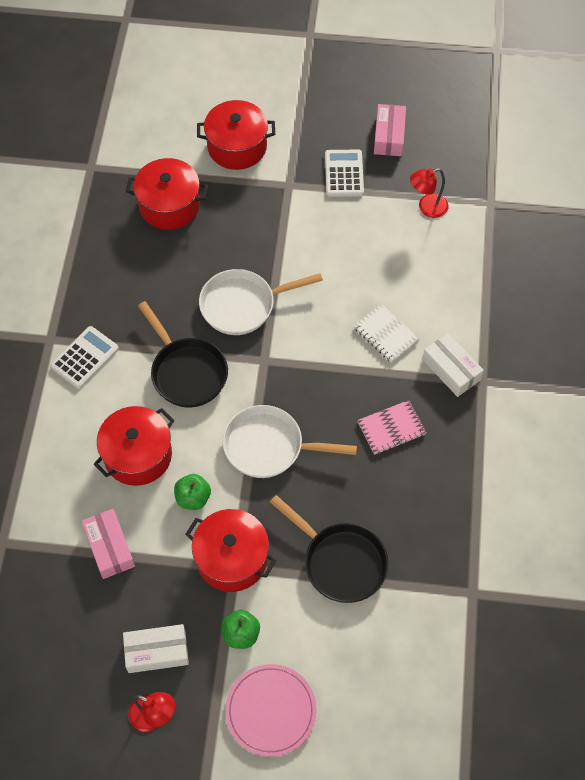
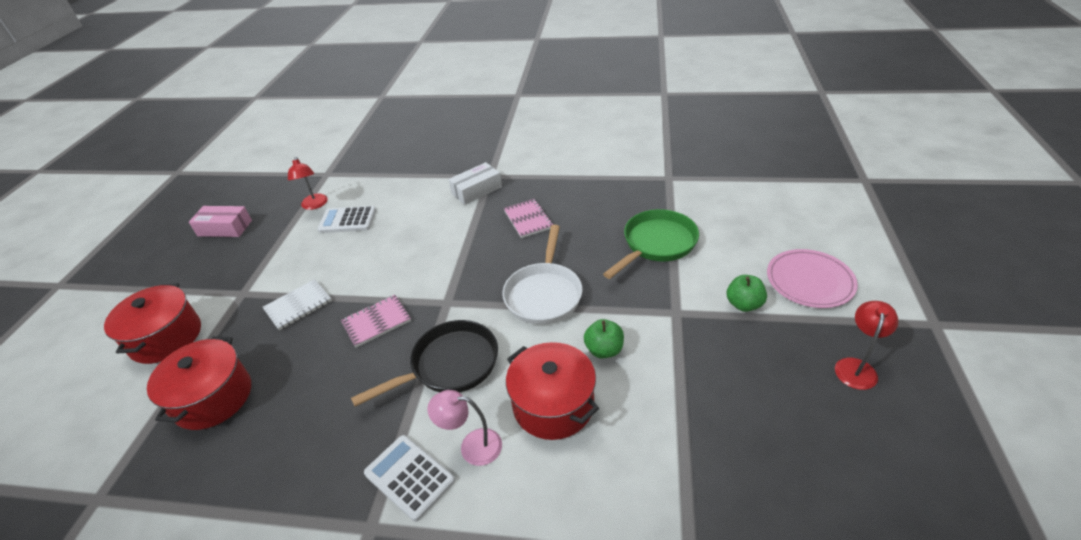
camera: 85 degrees left, 20 degrees down
pink box [81,509,135,579] -> none
white box [123,624,189,673] -> none
red pot [186,509,276,592] -> none
white pan [199,269,323,335] -> pink notebook [341,295,411,348]
black pan [270,495,389,603] -> green pan [603,209,699,279]
white calculator [325,150,364,197] -> white calculator moved to [317,206,376,233]
white notebook [354,304,419,363] -> white notebook moved to [262,279,332,330]
none -> pink lamp [427,390,502,466]

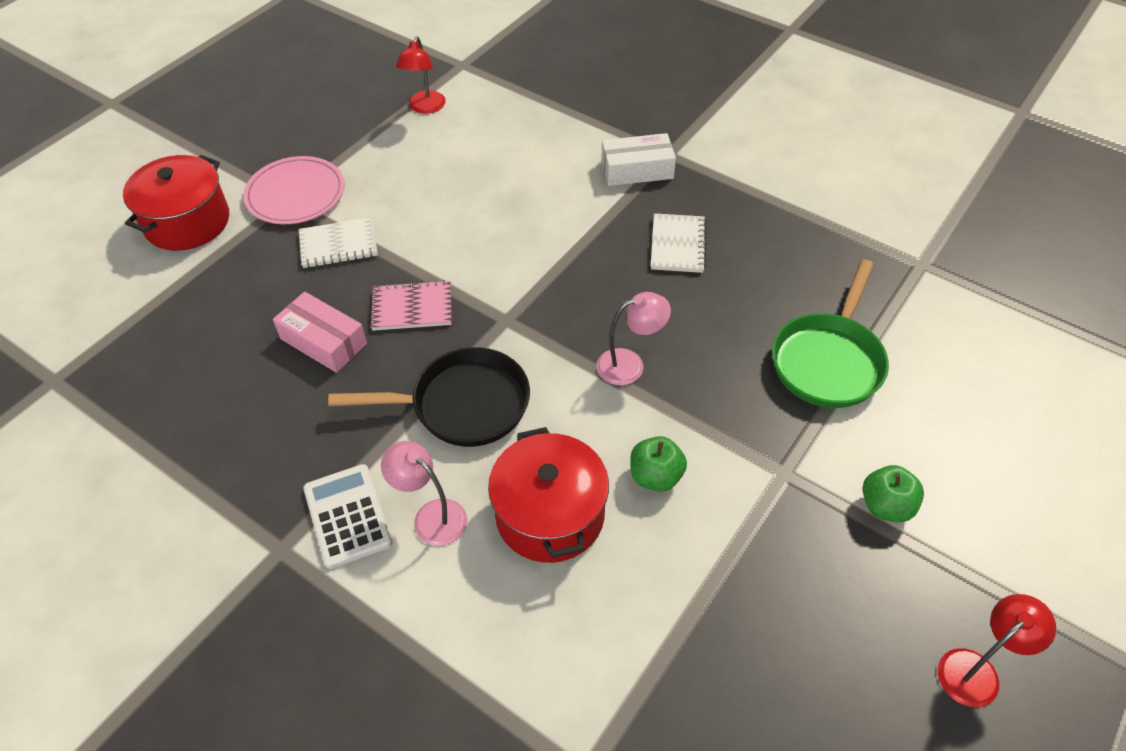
camera: 25 degrees right, 10 degrees up
red pot [147,336,251,430] -> none
pink box [189,206,252,237] -> pink box moved to [273,292,367,373]
white calculator [317,206,376,233] -> none
white pan [502,225,582,325] -> pink lamp [596,292,671,386]
pink notebook [504,199,554,238] -> white notebook [651,213,707,273]
green pan [603,209,699,279] -> green pan turned 135 degrees clockwise [772,259,889,408]
pink plate [767,249,858,308] -> pink plate moved to [243,156,345,224]

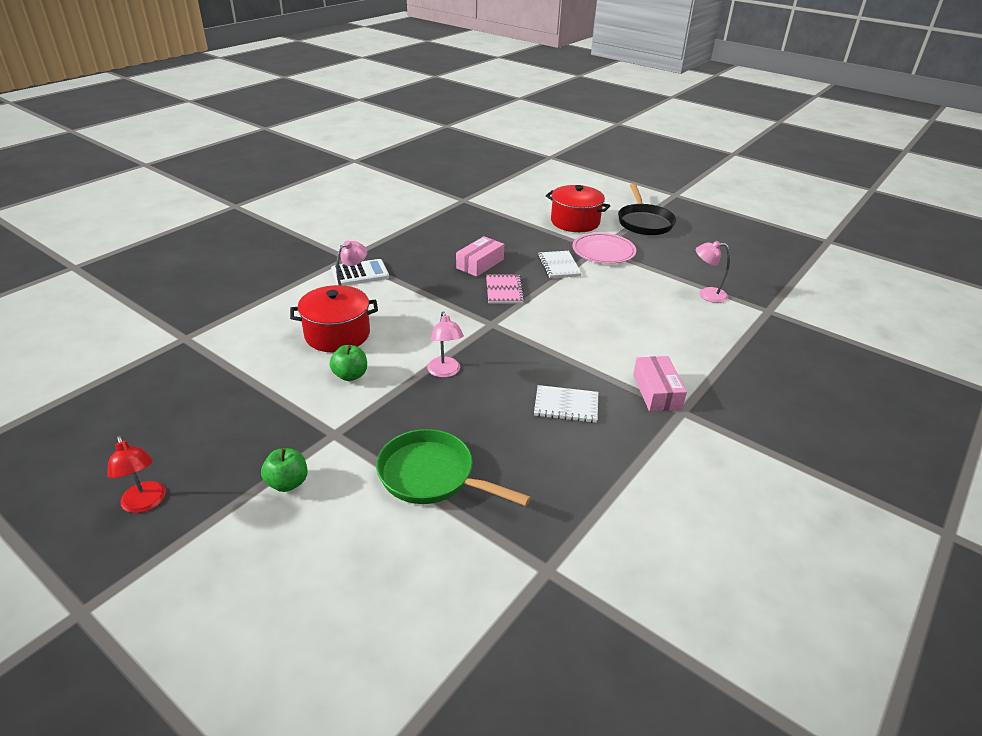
camera: 90 degrees right, 15 degrees down
black pan [328,347,530,447] -> black pan moved to [618,184,676,235]
red lamp [396,36,446,114] -> pink lamp [696,241,730,303]
white box [601,133,676,186] -> pink box [633,356,687,411]

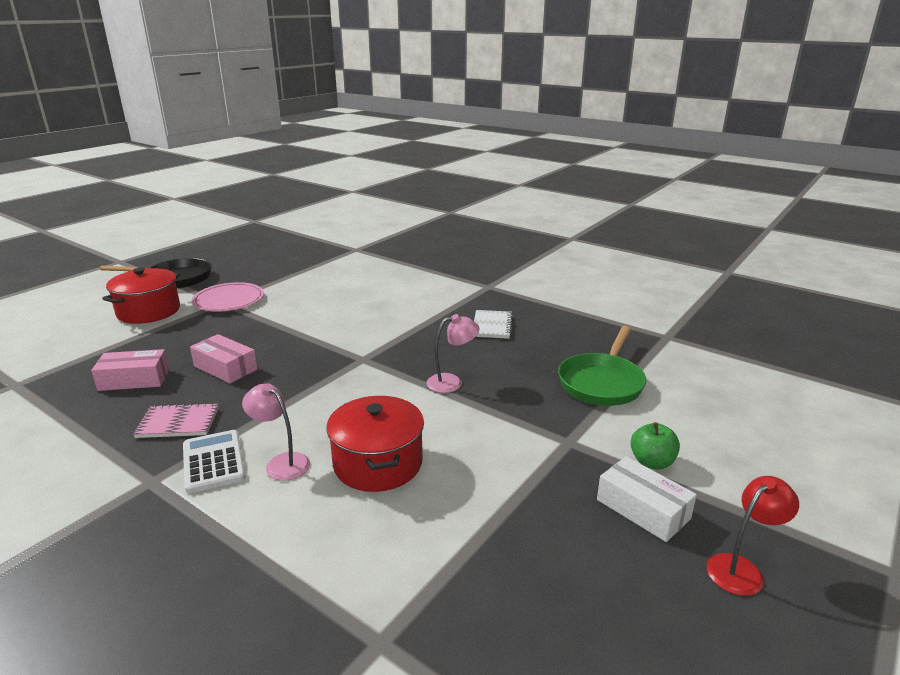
camera: 90 degrees left, 10 degrees down
green apple [330,345,367,381] -> none
pink notebook [486,275,525,304] -> pink notebook moved to [133,403,219,438]
white notebook [538,251,582,278] -> none
pink box [633,356,687,411] -> pink box moved to [91,349,169,391]
pink lamp [696,241,730,303] -> none
none -> white box [597,456,697,542]

